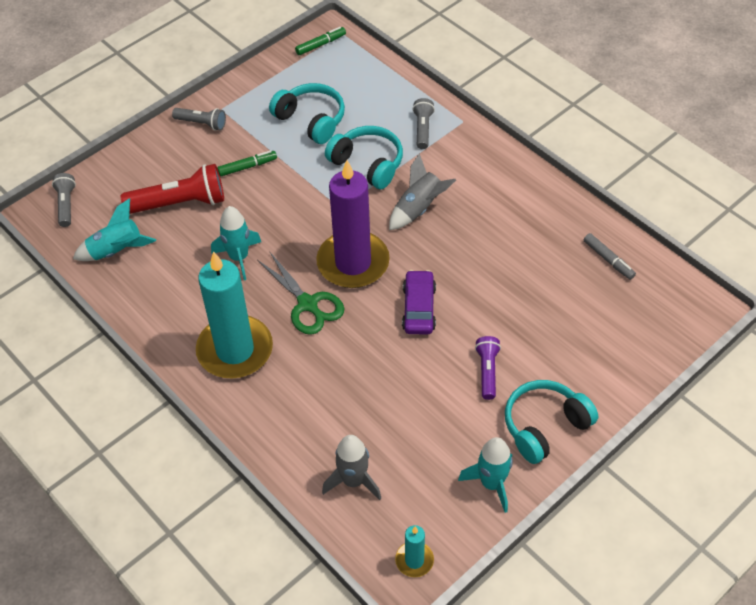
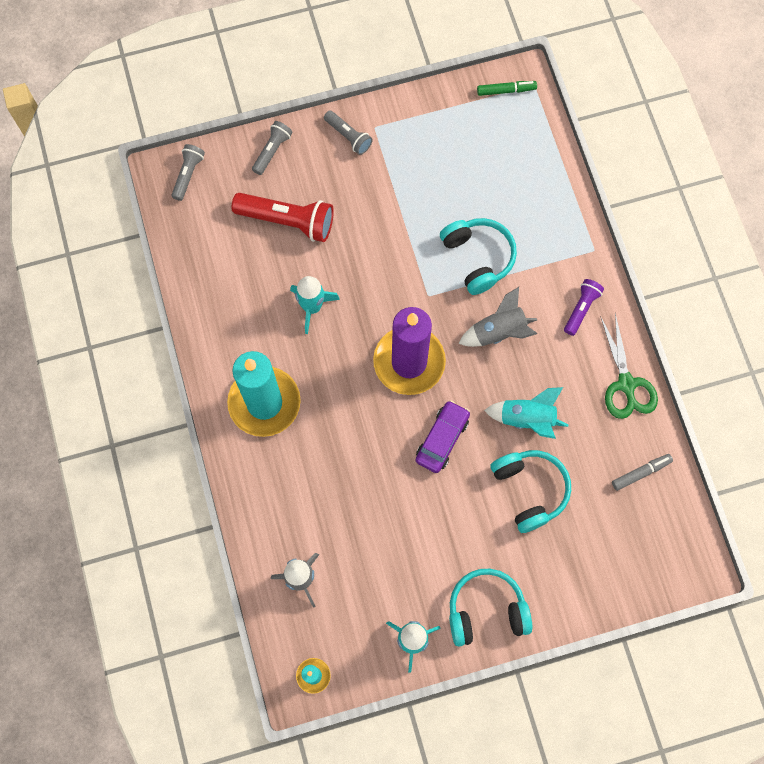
camera: 25 degrees right, 20 degrees up
turquoise rocket [73,198,156,261] -> turquoise rocket moved to [484,387,569,439]
green marker [217,150,277,176] -> none
green scissors [257,251,344,335] -> green scissors moved to [600,313,658,419]
turquoise headphones [269,83,345,144] -> turquoise headphones moved to [490,450,571,533]
grey flashlight [413,98,435,149] -> grey flashlight moved to [252,121,293,175]
purple flashlight [475,336,501,400] -> purple flashlight moved to [564,279,604,336]
grey marker [584,233,636,280] -> grey marker turned 105 degrees counterclockwise [612,454,673,491]

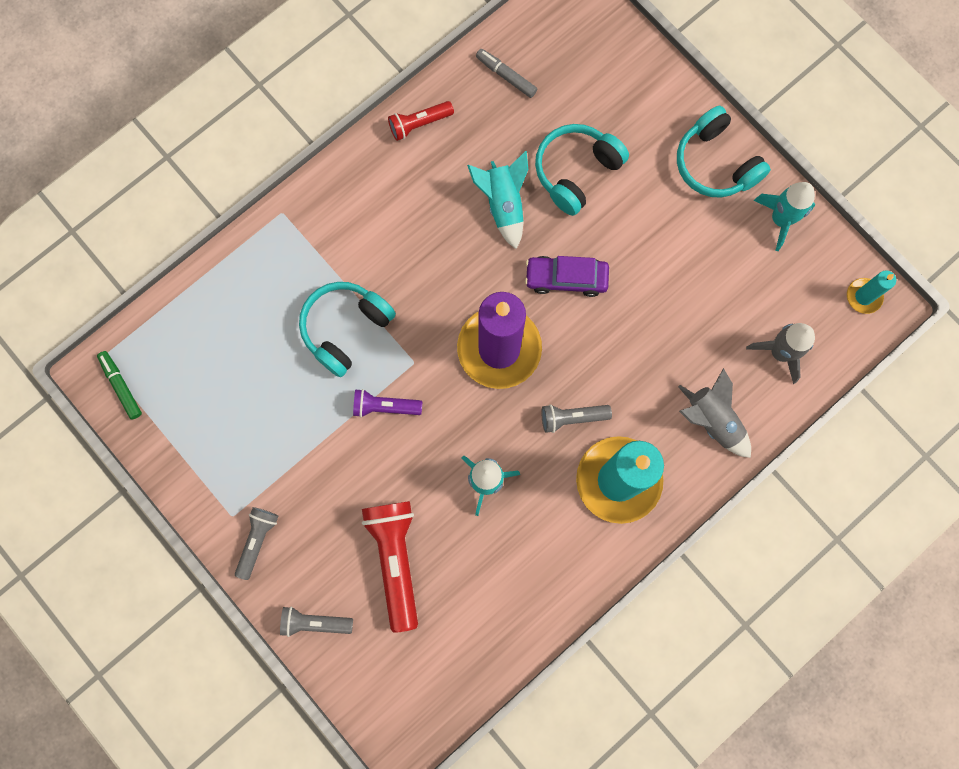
camera: 115 degrees left, 5 degrees up
grey flashlight [171,144,205,201] -> grey flashlight moved to [541,404,612,433]
grey rocket [459,287,537,347] -> grey rocket moved to [678,368,751,458]
purple flashlight [564,279,604,336] -> purple flashlight moved to [353,389,422,418]
green scissors [600,313,658,419] -> red flashlight [388,101,454,141]

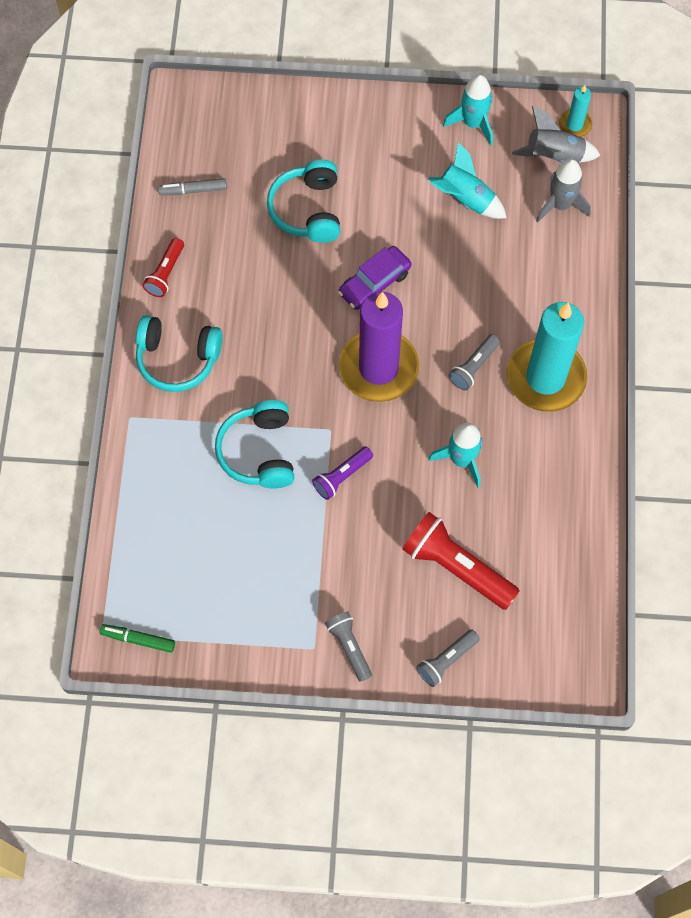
camera: 45 degrees left, 10 degrees down
turquoise rocket [467,151,528,249] -> turquoise rocket moved to [428,142,507,219]
turquoise headphones [677,106,771,198] -> turquoise headphones moved to [136,315,222,392]
grey rocket [678,368,751,458] -> grey rocket moved to [512,106,601,163]

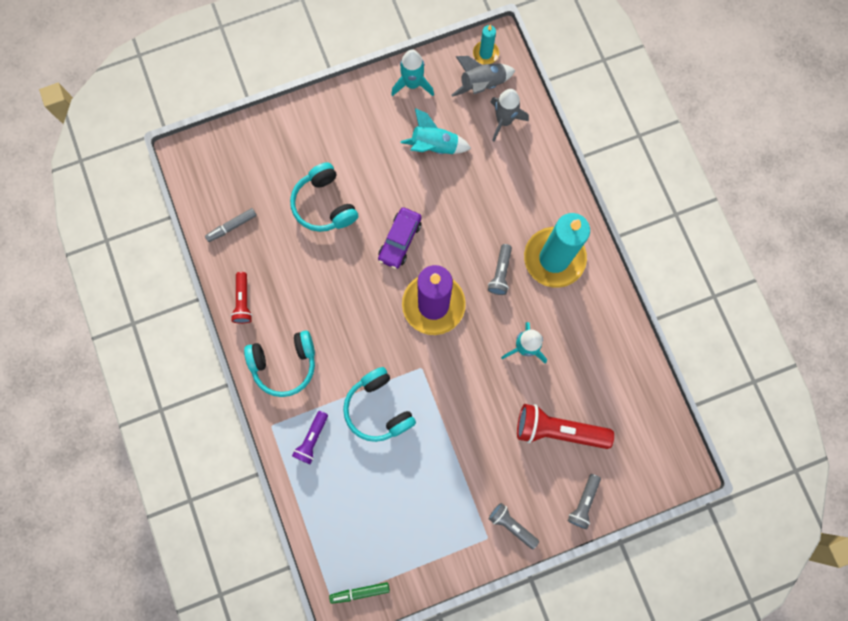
camera: 25 degrees left, 10 degrees up
purple flashlight [312,446,373,500] -> purple flashlight moved to [292,411,328,464]

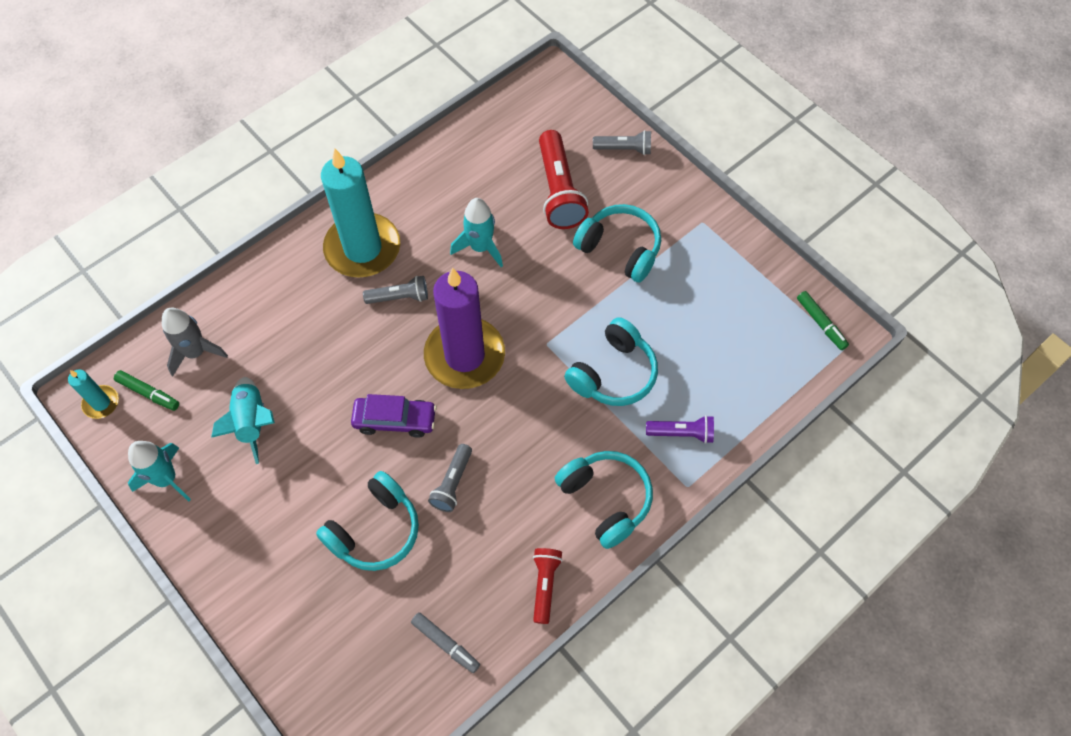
camera: 110 degrees left, 15 degrees down
red flashlight [231,272,252,324] -> red flashlight turned 60 degrees counterclockwise [533,548,563,624]
grey rocket [451,56,515,97] -> green marker [114,370,179,411]
grey flashlight [489,503,539,549] -> grey flashlight moved to [428,444,472,512]
none -> turquoise headphones [573,204,661,283]

